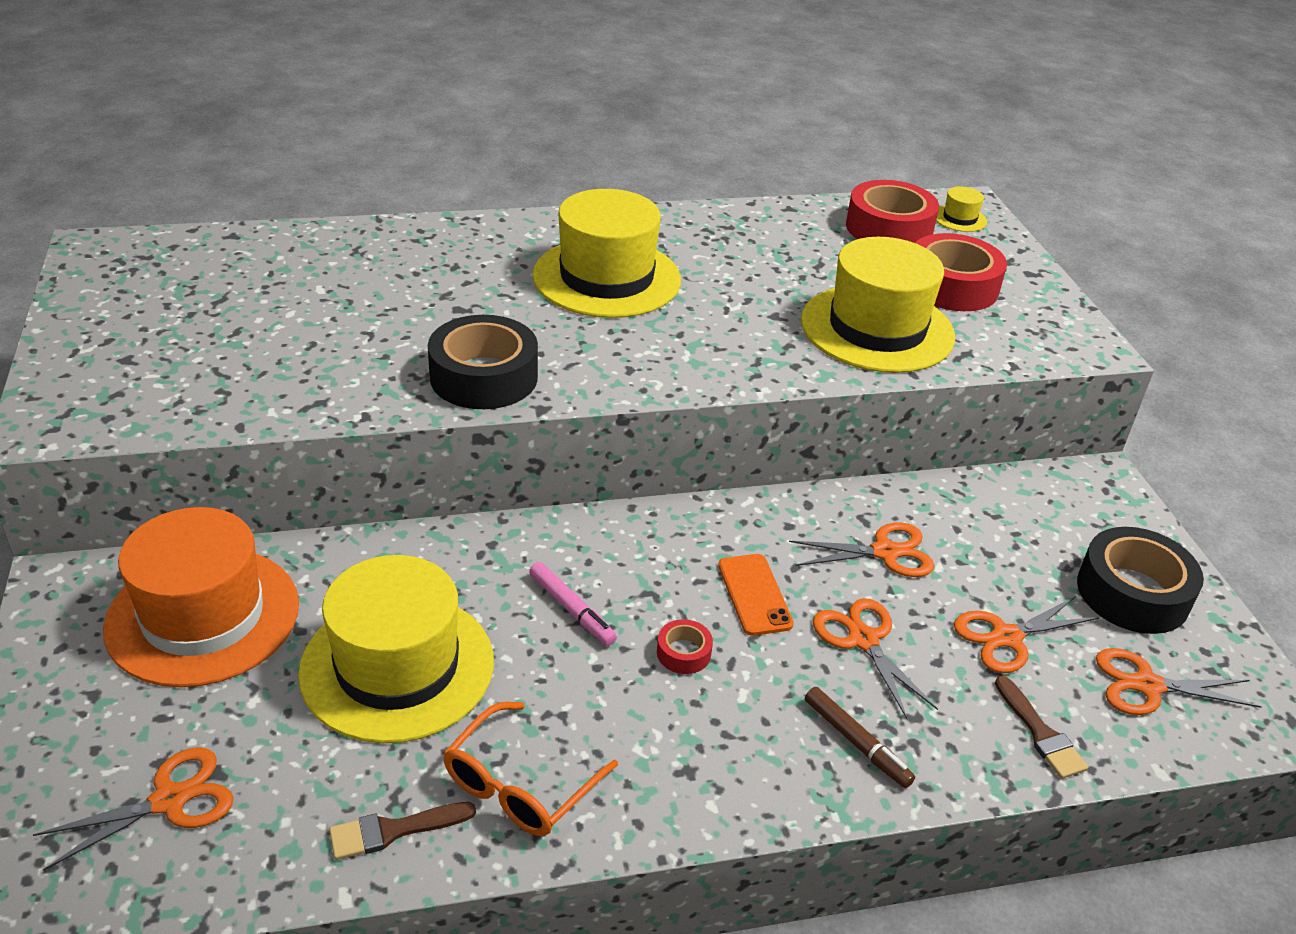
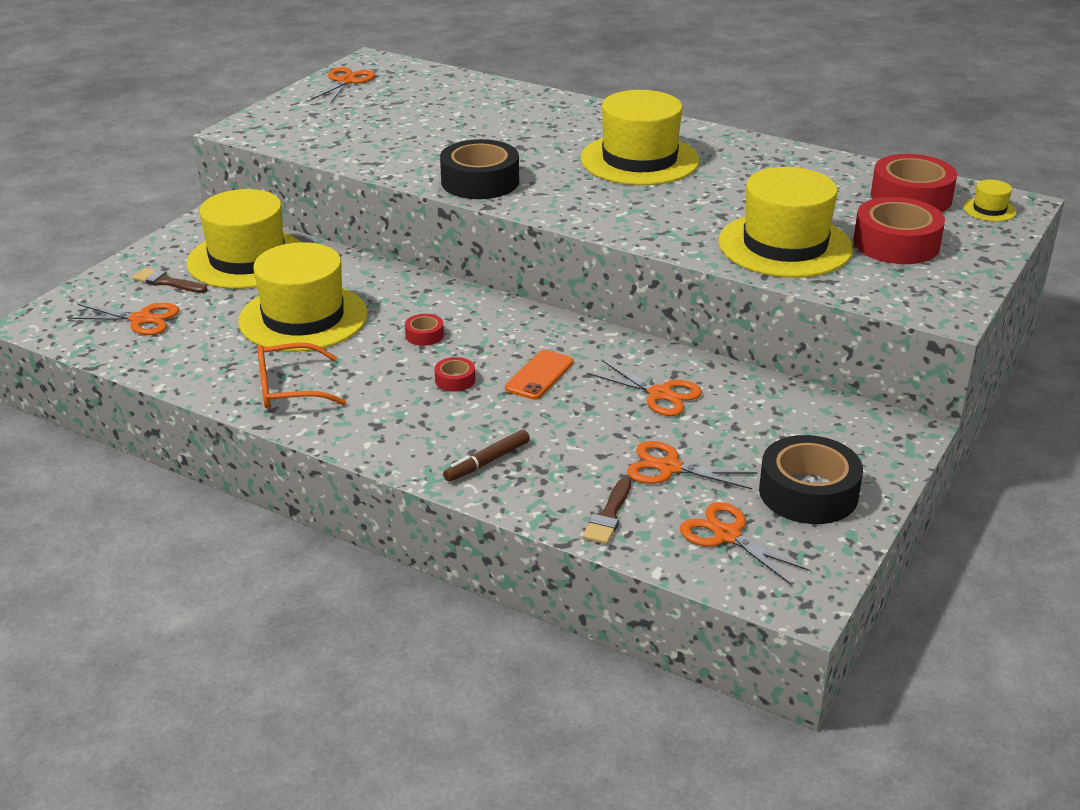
camera: 45 degrees right, 5 degrees down
orange hat [103,507,299,687] -> yellow hat [187,189,301,289]
brown brush [329,802,476,860] -> brown brush moved to [132,268,207,293]
pink marker [529,562,617,646] -> red tape [405,314,444,346]
brown marker [805,687,915,788] -> brown marker turned 45 degrees clockwise [443,430,530,482]
orange scissors [813,598,938,719] -> orange scissors moved to [311,67,375,103]

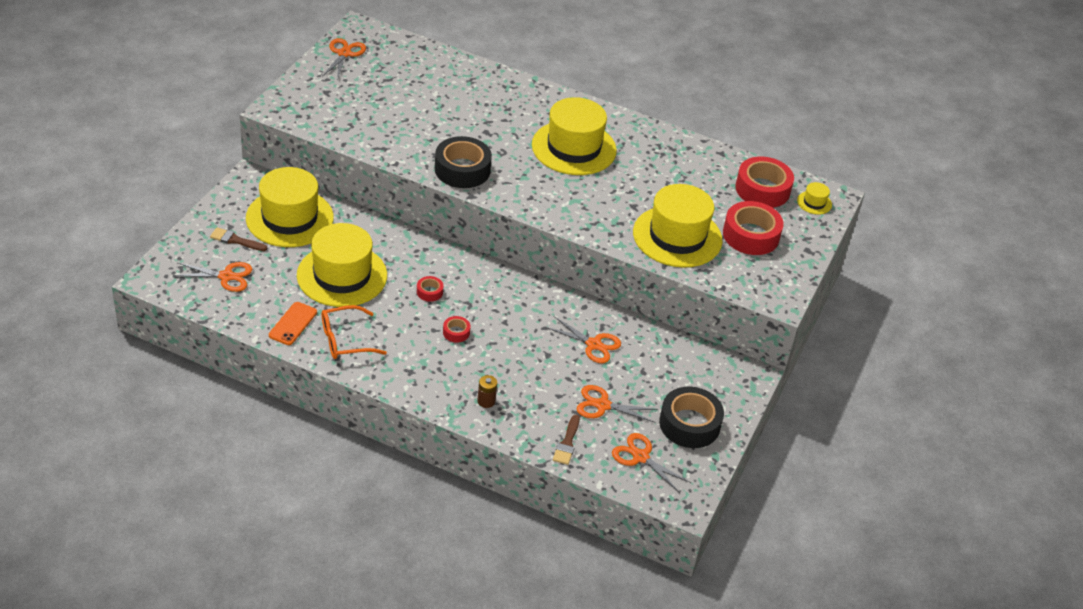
camera: 10 degrees left, 10 degrees up
brown marker [443,430,530,482] -> brown battery [477,375,497,408]
orange phone [505,350,574,400] -> orange phone moved to [269,302,317,345]

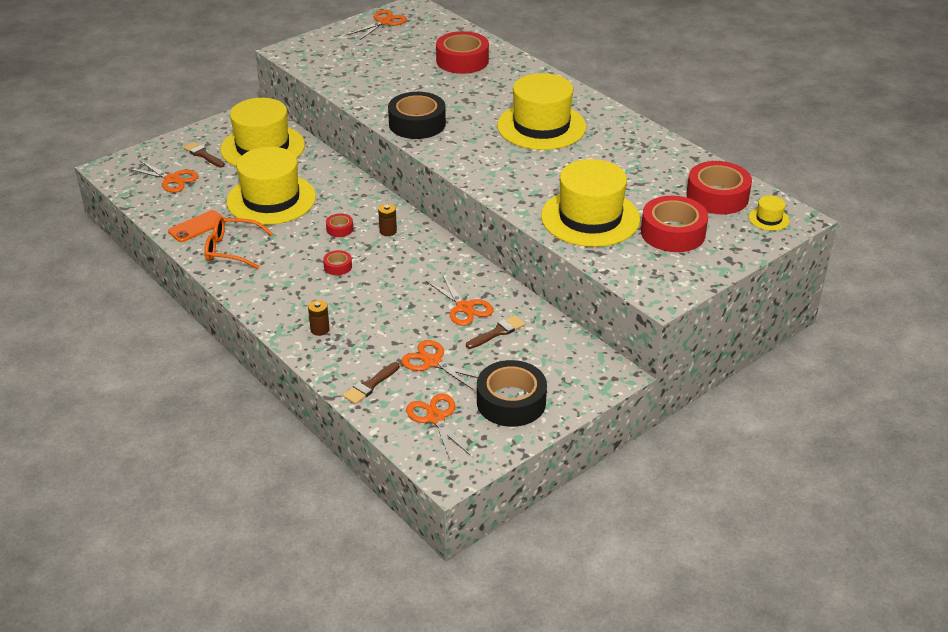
camera: 30 degrees right, 5 degrees down
none -> brown battery [378,204,397,236]
none -> red tape [436,31,489,74]
none -> brown brush [466,315,525,349]

